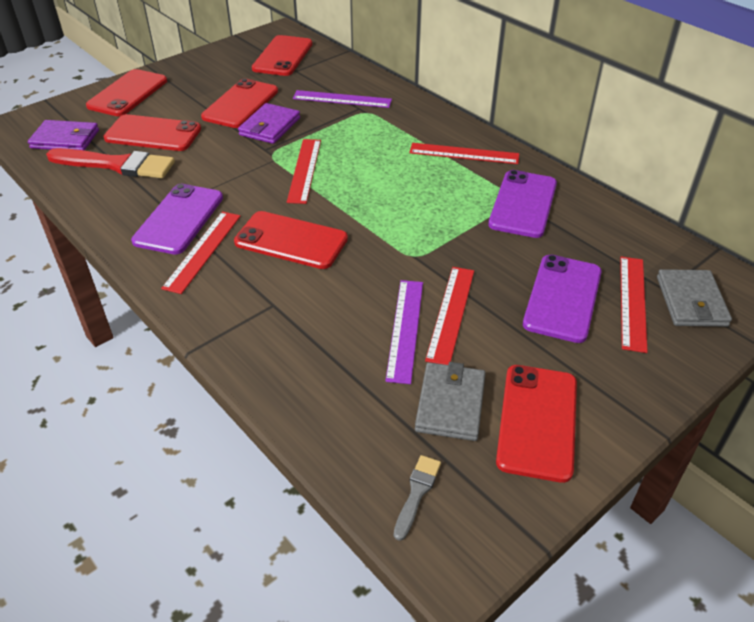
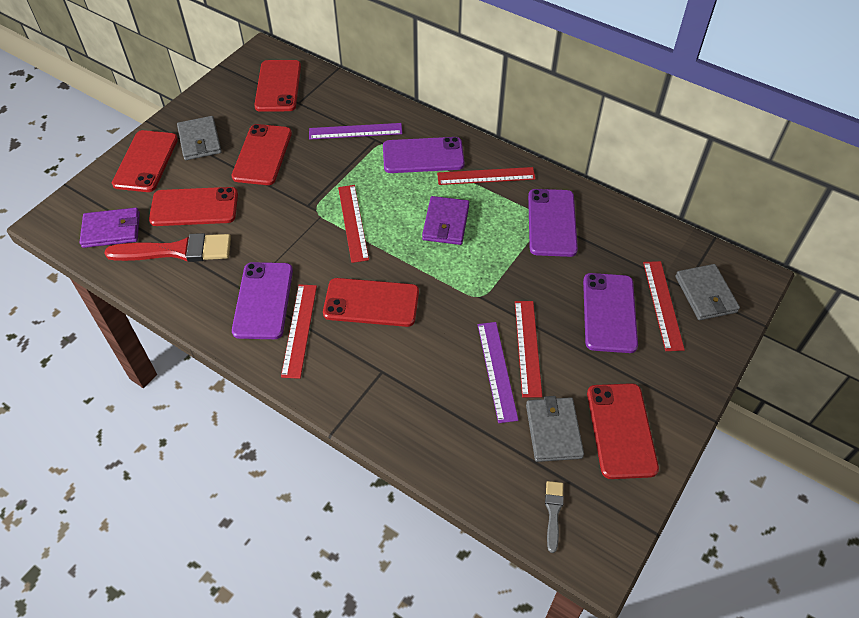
camera: 15 degrees left, 10 degrees up
purple wallet [238,103,300,144] -> purple wallet moved to [422,196,469,245]
none -> grey wallet [177,116,222,160]
none -> purple phone [383,137,465,173]

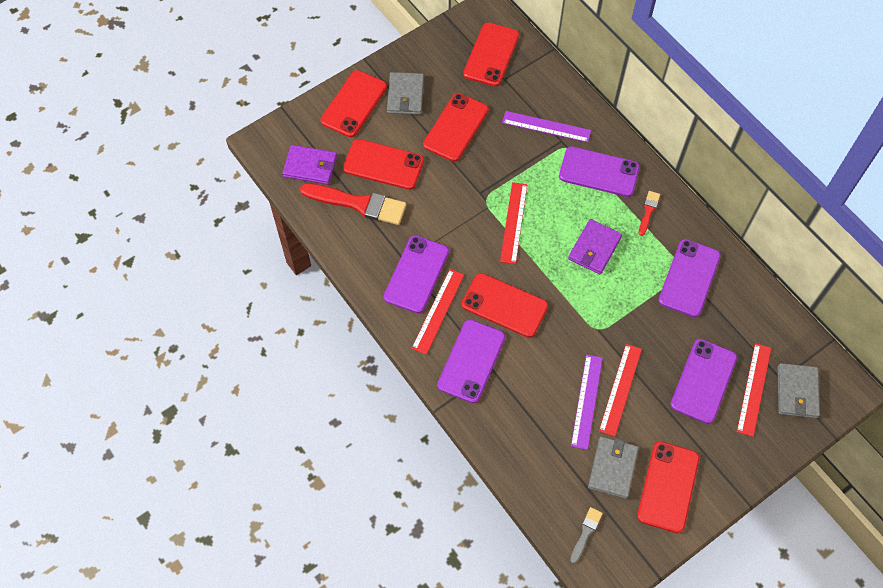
camera: 20 degrees right, 10 degrees up
red ruler [437,167,536,185] -> red brush [639,191,660,236]
none -> purple phone [437,320,505,403]

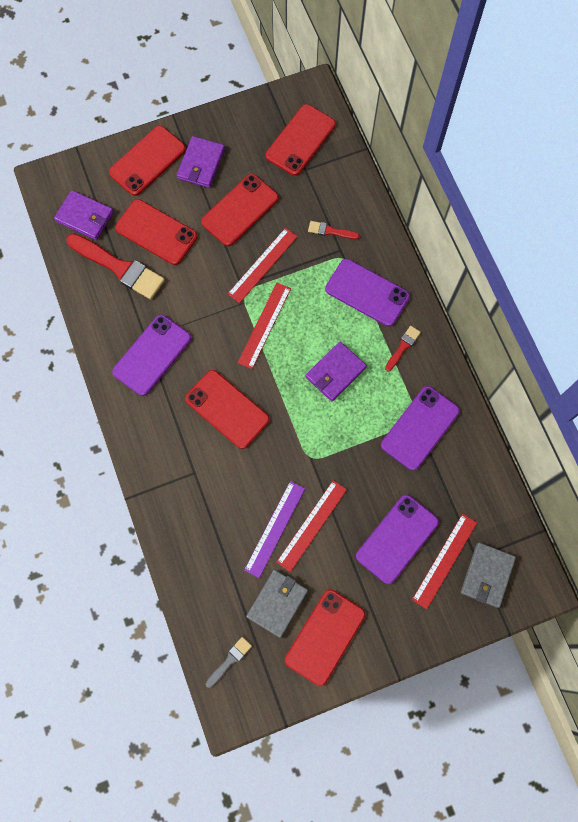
camera: 15 degrees right, 10 degrees up
grey wallet [387,72,424,115] -> purple wallet [177,136,225,188]
red ruler [411,269,464,355] -> red ruler moved to [228,228,298,303]
purple phone [437,320,505,403] -> none
purple ruler [502,111,591,143] -> red brush [308,221,360,239]

